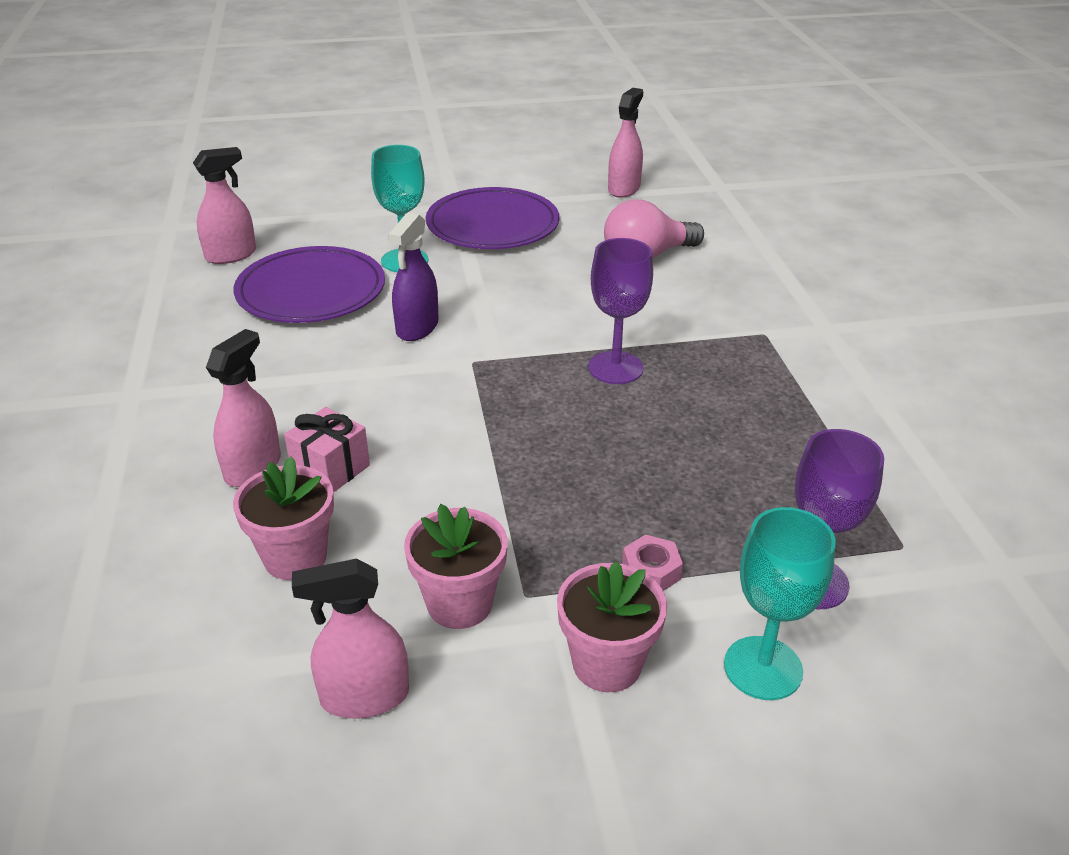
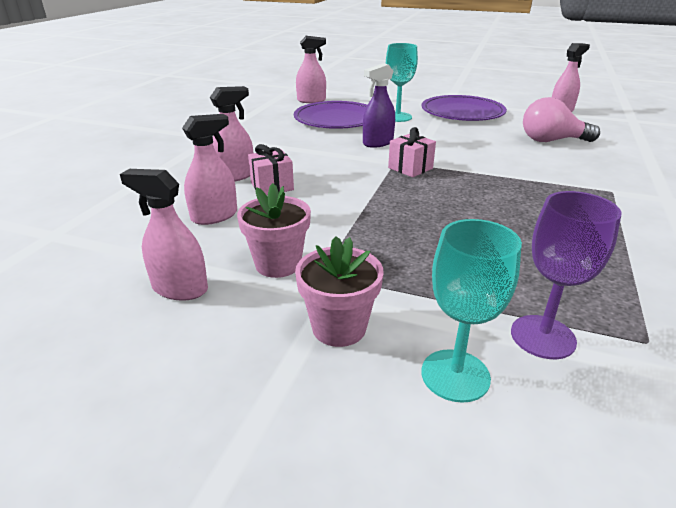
camera: 30 degrees right, 5 degrees down
pink flower pot [233,457,334,580] -> pink spray bottle [182,114,237,225]
purple goblet [588,238,653,384] -> none
pink nut [622,534,683,591] -> none
none -> pink gift [388,127,436,177]

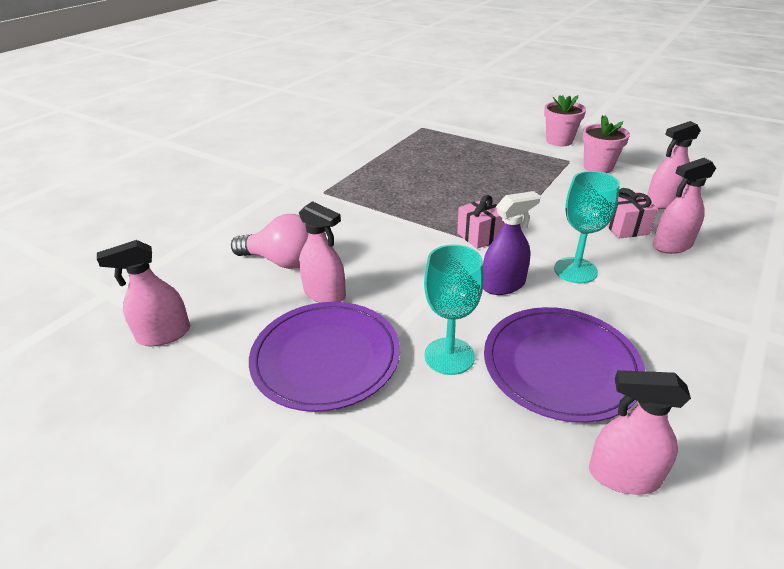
camera: 165 degrees left, 5 degrees up
pink spray bottle [120,169,208,301] -> pink spray bottle moved to [299,201,346,303]
turquoise goblet [421,219,522,403] -> turquoise goblet moved to [554,171,620,284]
purple goblet [511,191,621,359] -> none

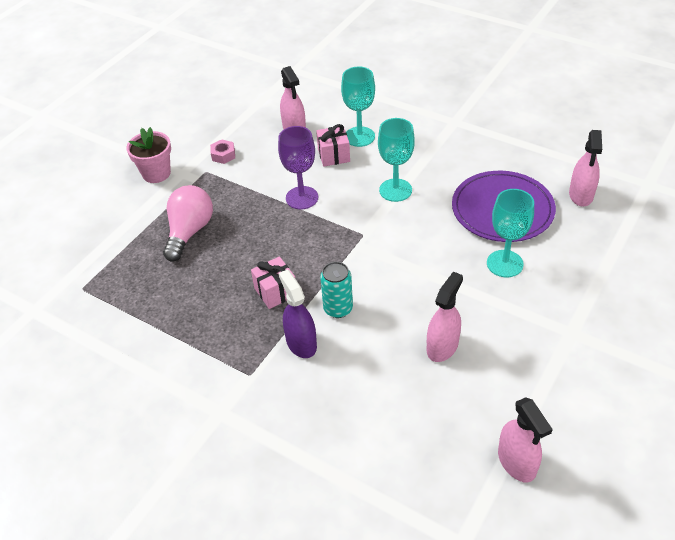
camera: 90 degrees left, 10 degrees up
pink light bulb [231,214,308,269] -> pink light bulb moved to [163,185,213,262]
purple plate [249,302,400,412] -> none
pink gift [457,195,503,249] -> pink gift moved to [251,256,295,309]
purple spray bottle [483,191,541,295] -> purple spray bottle moved to [279,269,317,358]
pink flower pot [582,115,630,173] -> pink nut [210,139,235,164]
pink spray bottle [653,158,716,254] -> turquoise goblet [341,67,375,147]
none -> purple goblet [278,126,318,209]
none -> turquoise can [320,262,353,318]

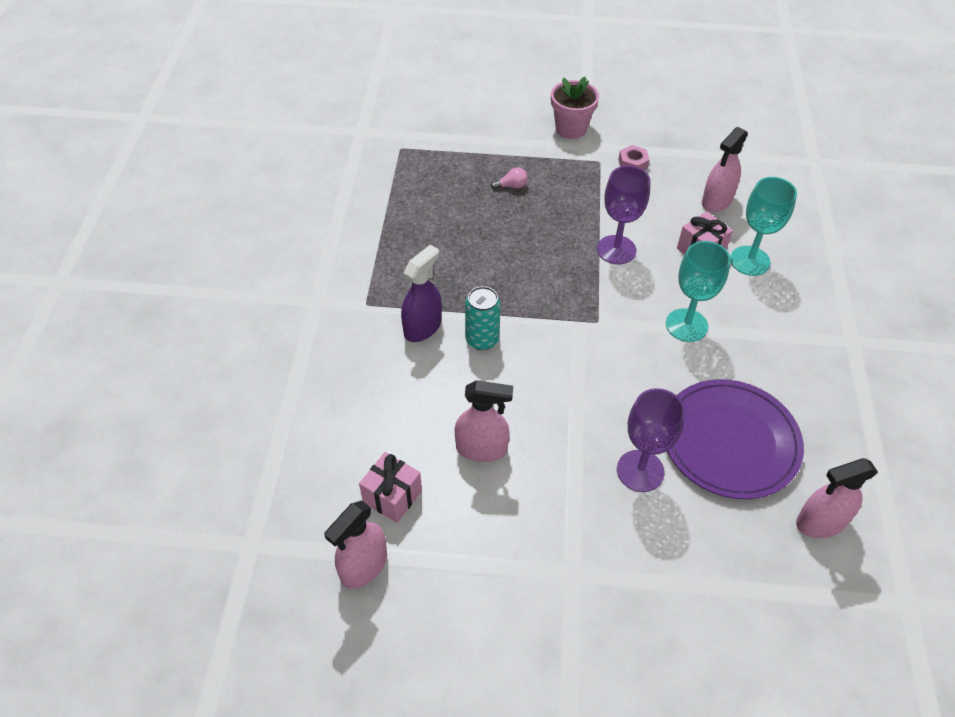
camera: 60 degrees right, 5 degrees up
pink light bulb [163,185,213,262] -> pink light bulb [491,167,528,189], size x0.42
pink gift [251,256,295,309] -> pink gift moved to [359,452,422,523]
turquoise goblet [487,189,534,278] -> purple goblet [617,388,685,492]

